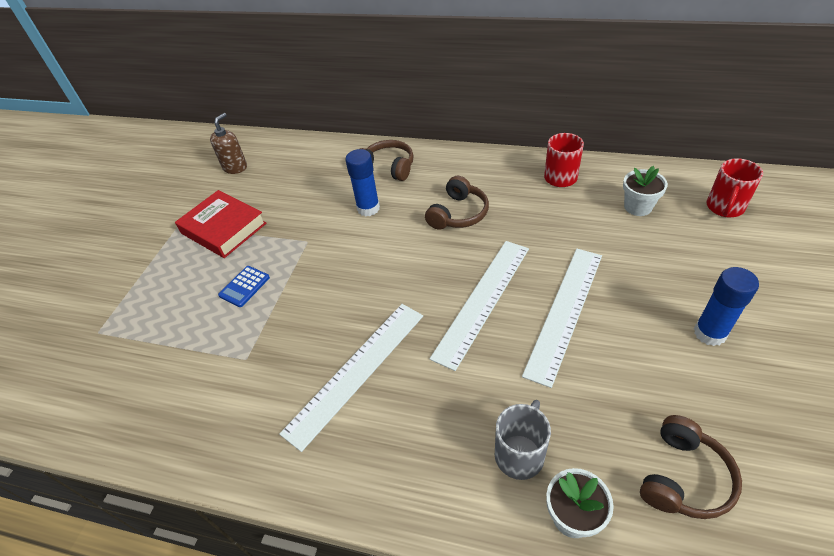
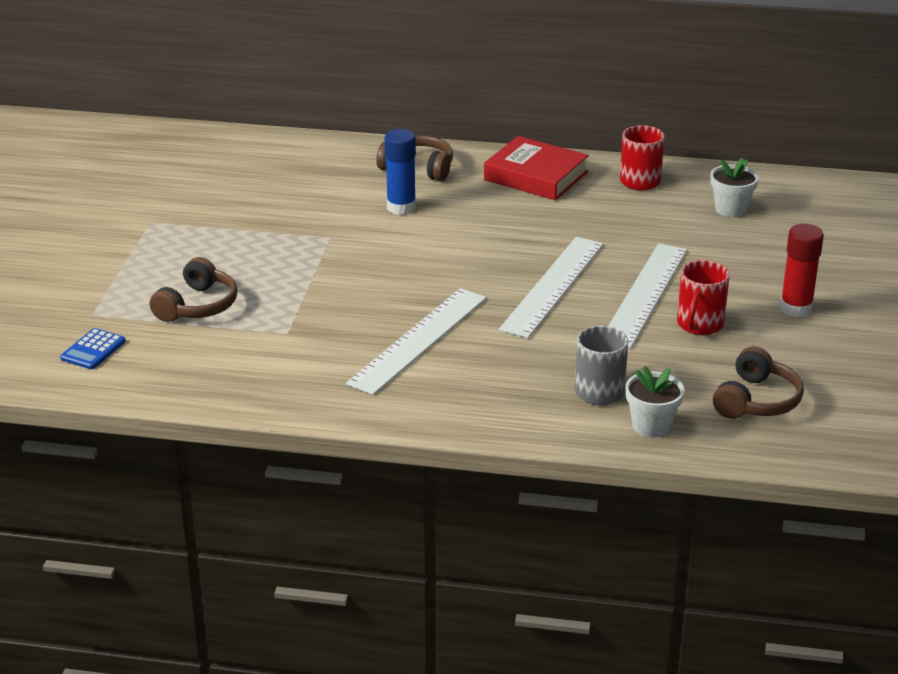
camera: 10 degrees left, 15 degrees down
red book [175,190,267,258] -> red book moved to [484,136,589,200]
brown soap dispenser [210,113,247,174] -> none
blue calculator [218,266,270,307] -> blue calculator moved to [60,328,126,369]
brown headphones [425,176,489,230] -> brown headphones moved to [150,257,237,322]
blue glue stick [694,267,759,346] -> red glue stick [780,224,824,318]
red mug [707,158,763,217] -> red mug moved to [677,260,730,335]

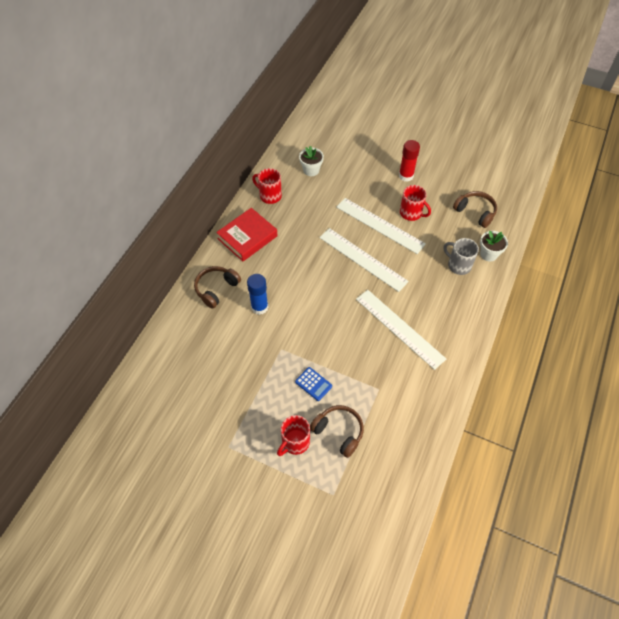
camera: 75 degrees left, 25 degrees up
blue calculator [60,328,126,369] -> blue calculator moved to [295,367,332,401]
none -> red mug [277,415,310,456]

